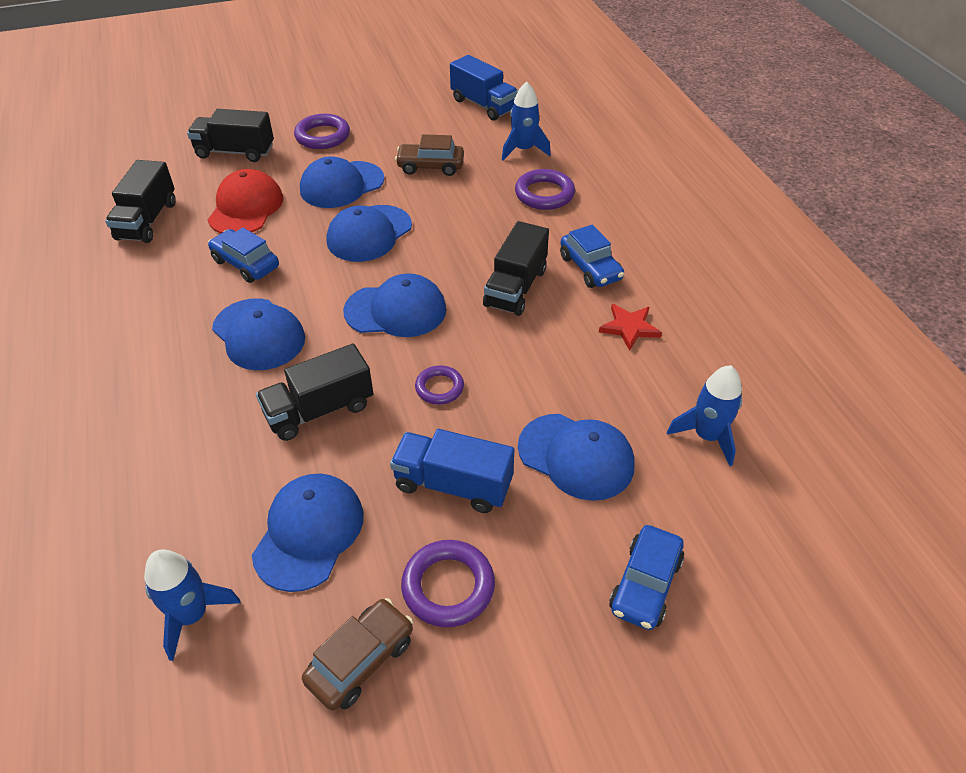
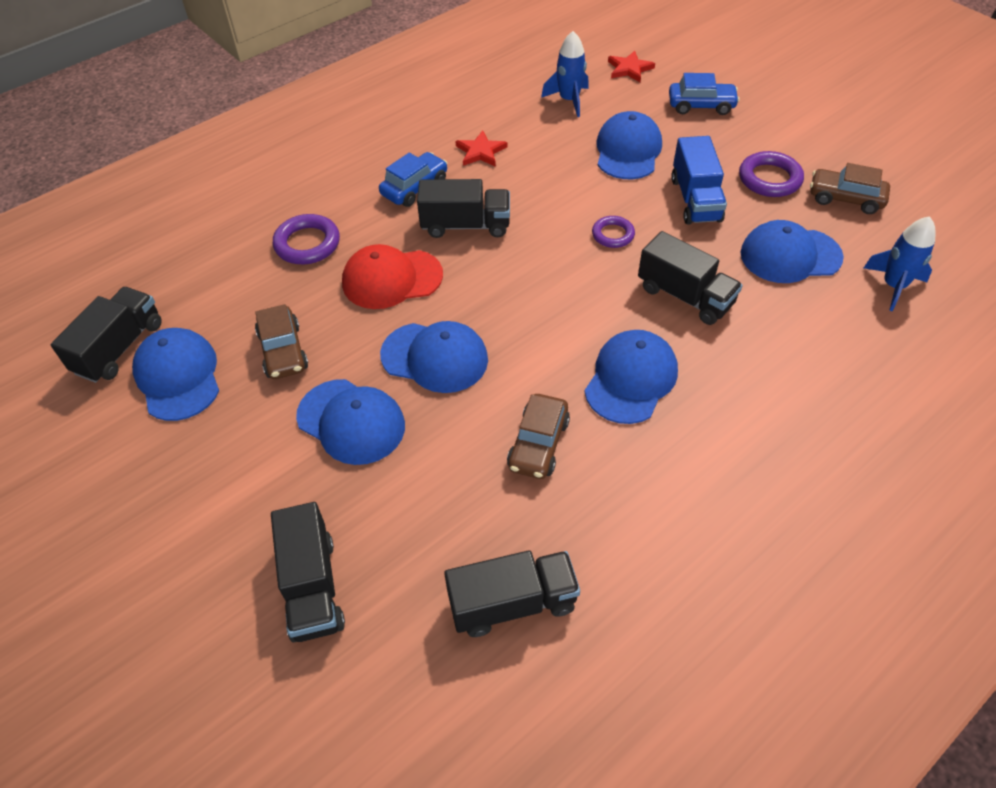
camera: 110 degrees left, 5 degrees up
red cap [208,169,283,233] -> red cap moved to [342,244,443,309]
blue car [208,227,279,283] -> brown car [507,394,570,479]
purple ring [294,114,350,149] -> none
blue cap [343,273,446,337] -> blue cap moved to [132,328,219,421]
blue truck [450,55,518,121] -> black truck [51,287,162,383]
blue rocket [502,81,551,160] -> none
none -> red star [608,51,655,82]

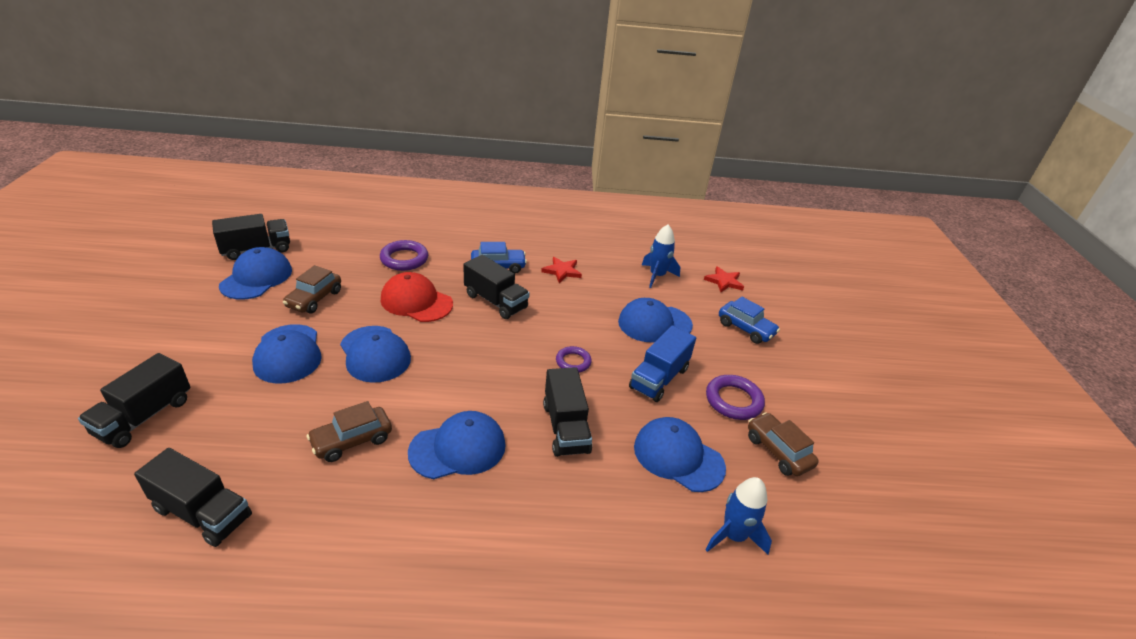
camera: 35 degrees right, 15 degrees down
blue cap [597,111,662,179] -> blue cap turned 150 degrees counterclockwise [618,298,693,342]

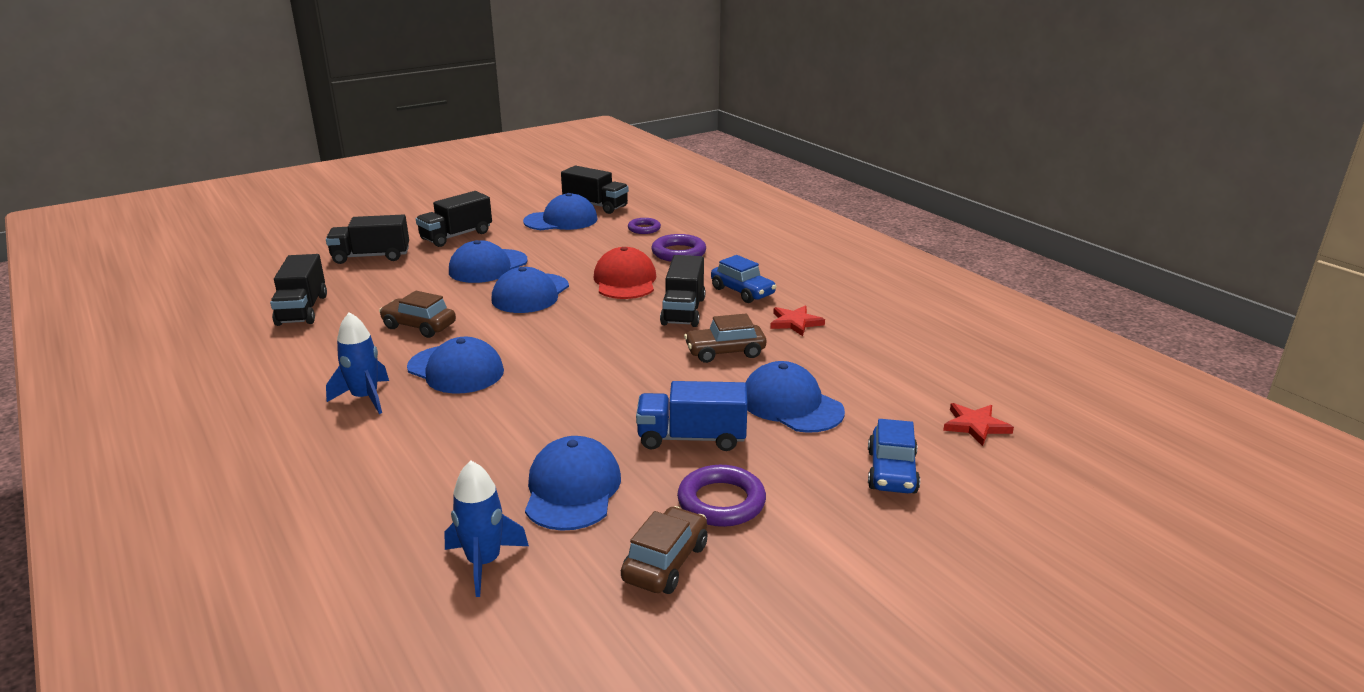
camera: 60 degrees right, 10 degrees down
brown car [283,265,341,314] -> brown car moved to [684,314,766,363]
black truck [543,367,592,457] -> black truck moved to [416,191,492,247]
purple ring [556,346,592,372] -> purple ring moved to [628,218,661,234]
blue rocket [642,224,680,288] -> blue rocket moved to [326,312,389,414]

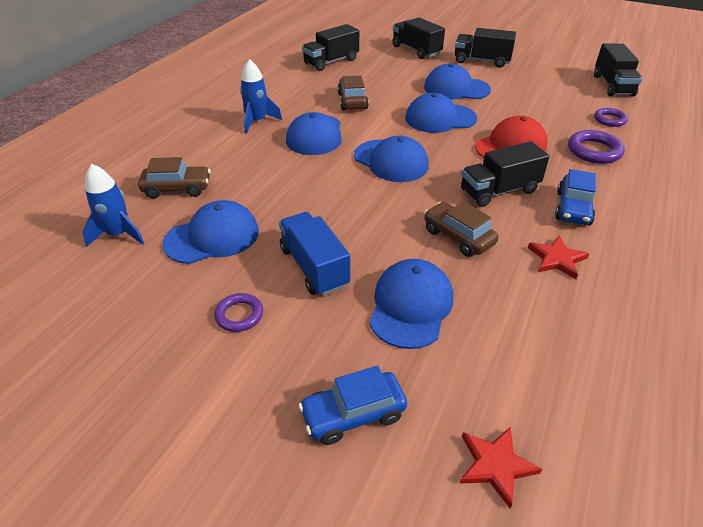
camera: 60 degrees right, 15 degrees up
blue cap [523,193,598,230] -> blue cap moved to [354,136,429,182]
brown car [621,506,708,594] -> brown car moved to [138,157,211,198]
purple ring [677,465,766,527] -> purple ring [214,293,263,332], size x0.64

